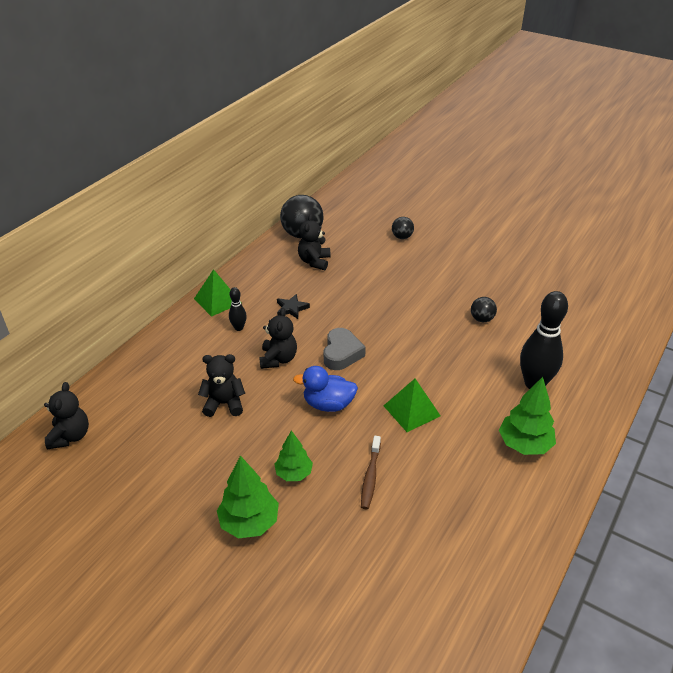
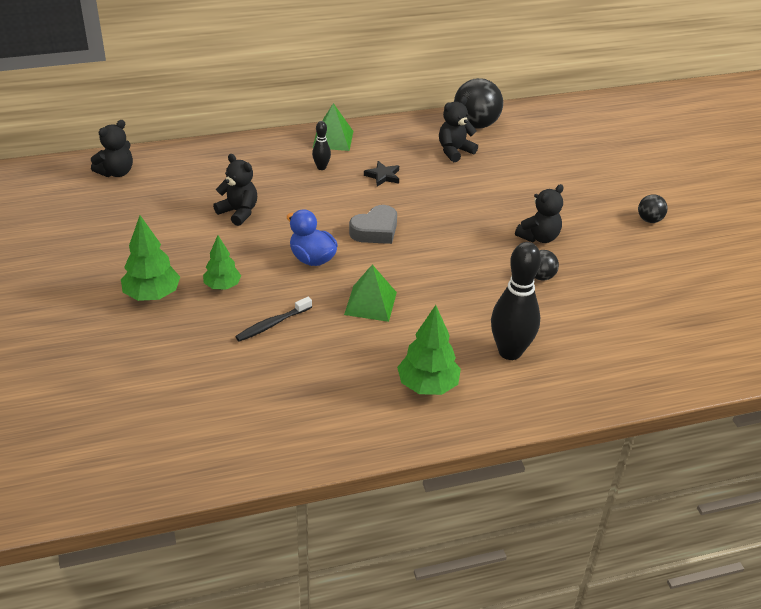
camera: 40 degrees right, 0 degrees up
black teddy bear [259,308,297,369] -> black teddy bear moved to [515,184,564,243]
brown toothbrush [361,436,381,509] -> black toothbrush [235,297,312,342]
black ball [392,217,414,239] -> black ball moved to [638,194,668,223]

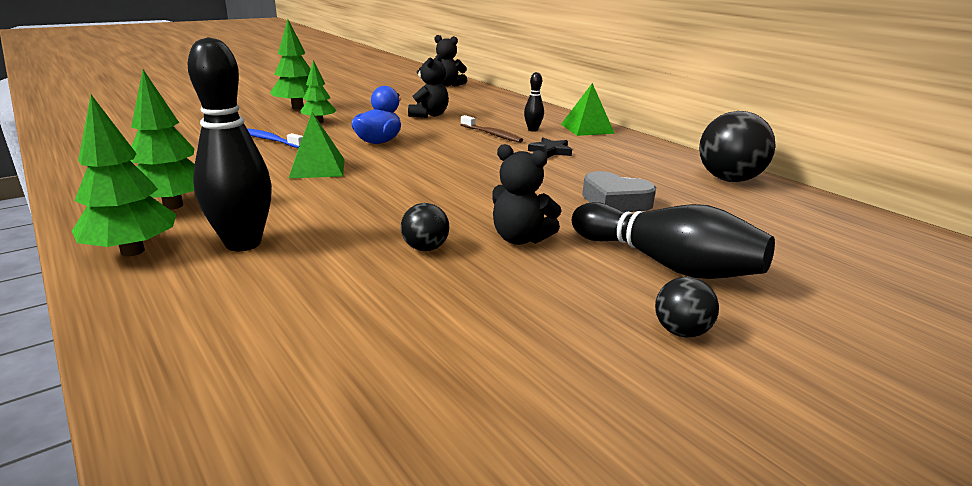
camera: 70 degrees right, 15 degrees down
black toothbrush [235,297,312,342] -> blue toothbrush [247,128,303,148]
grey heart [349,205,397,244] -> grey heart moved to [582,171,656,212]
black teddy bear [439,97,478,162] -> none
none -> green tree [72,95,176,256]
none -> brown toothbrush [460,115,523,143]
none -> black bowling pin [572,202,775,279]

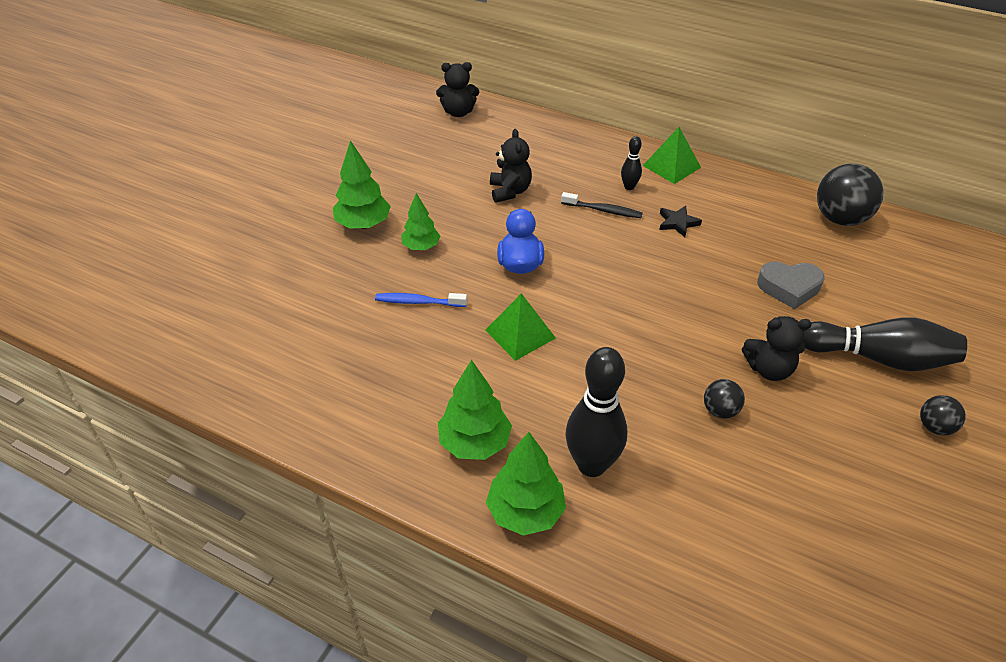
camera: 25 degrees left, 20 degrees up
brown toothbrush [460,115,523,143] -> black toothbrush [561,192,643,218]

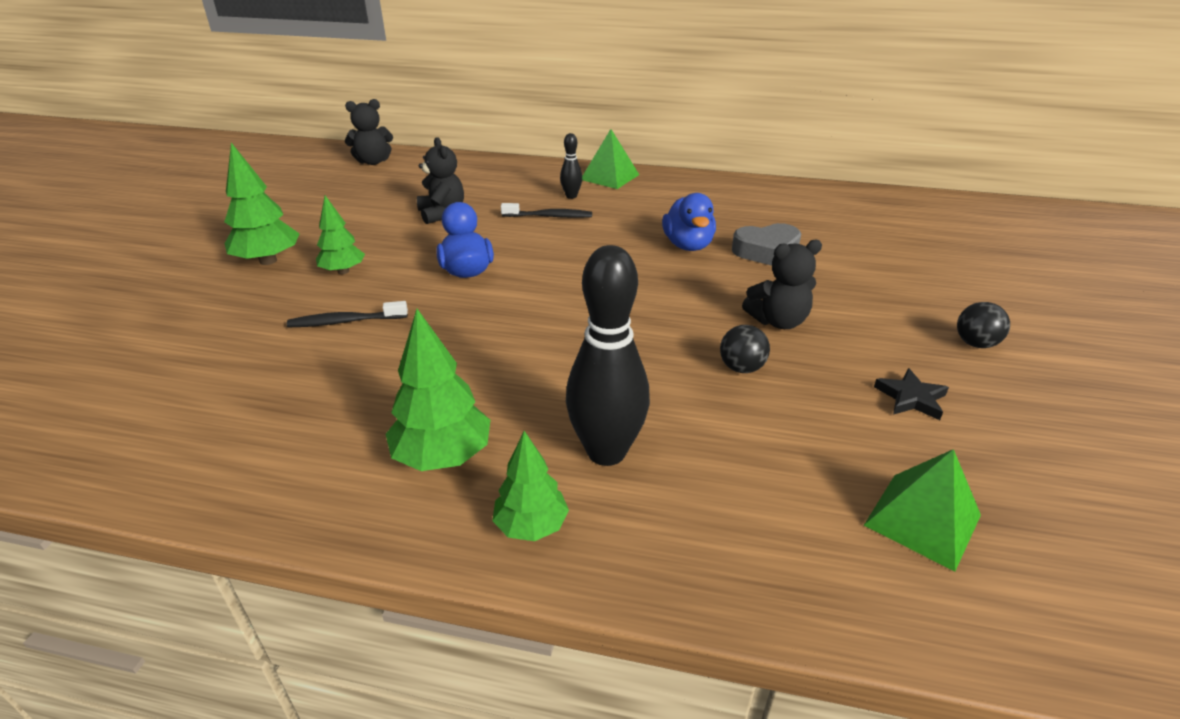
camera: 15 degrees left, 10 degrees down
blue toothbrush [375,293,467,307] -> black toothbrush [287,301,408,327]
green pyramid [485,293,556,361] -> green pyramid moved to [864,449,981,572]
green tree [486,432,566,536] -> green tree [492,431,569,541], size x0.66
black star [659,205,702,237] -> black star moved to [874,368,949,420]
black bowling pin [803,317,967,371] -> none
black ball [817,164,884,226] -> none
none -> blue duck [662,193,716,251]

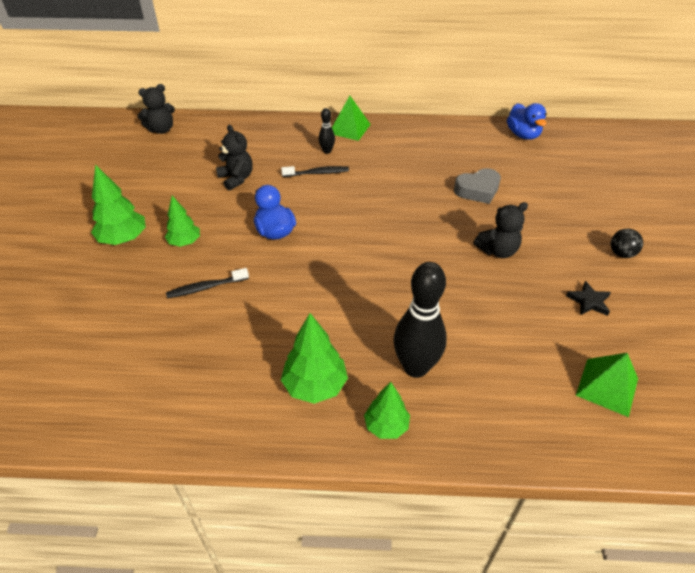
camera: 10 degrees left, 10 degrees up
blue duck [662,193,716,251] -> blue duck moved to [507,103,547,140]
black ball [720,325,770,373] -> none

